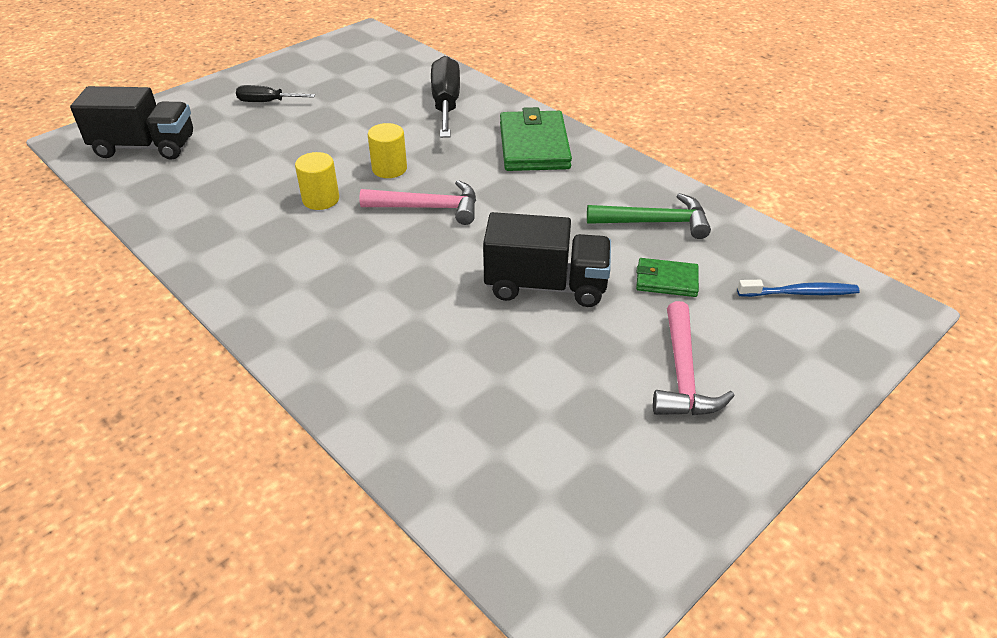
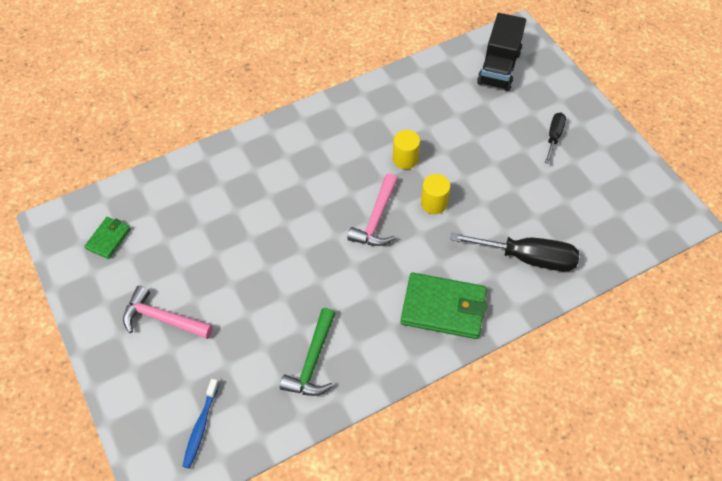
camera: 105 degrees right, 15 degrees up
black truck [483,212,611,307] -> none
green wallet [636,258,699,297] -> green wallet moved to [84,217,131,259]

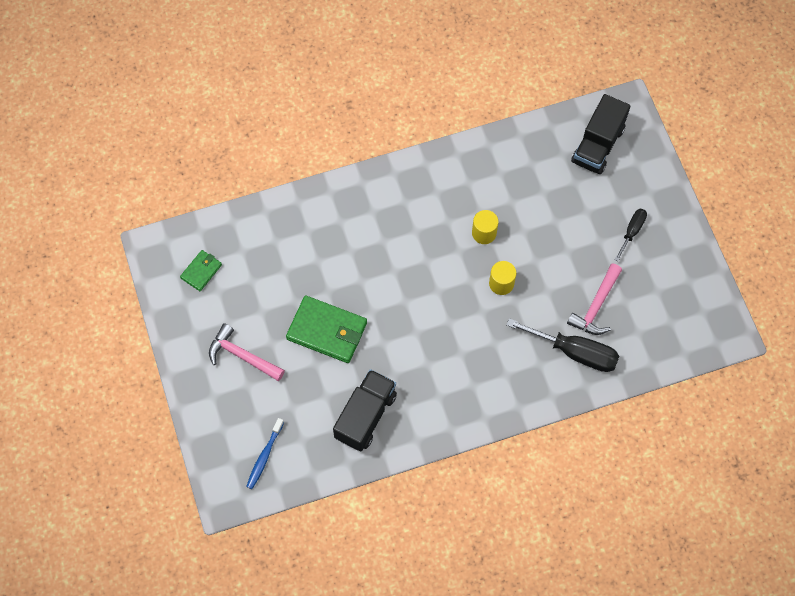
camera: 10 degrees right, 10 degrees up
green hammer [280,308,336,396] -> black truck [333,369,397,451]
pink hammer [347,173,398,246] -> pink hammer moved to [567,264,622,335]
green wallet [401,273,487,339] -> green wallet moved to [286,295,367,363]

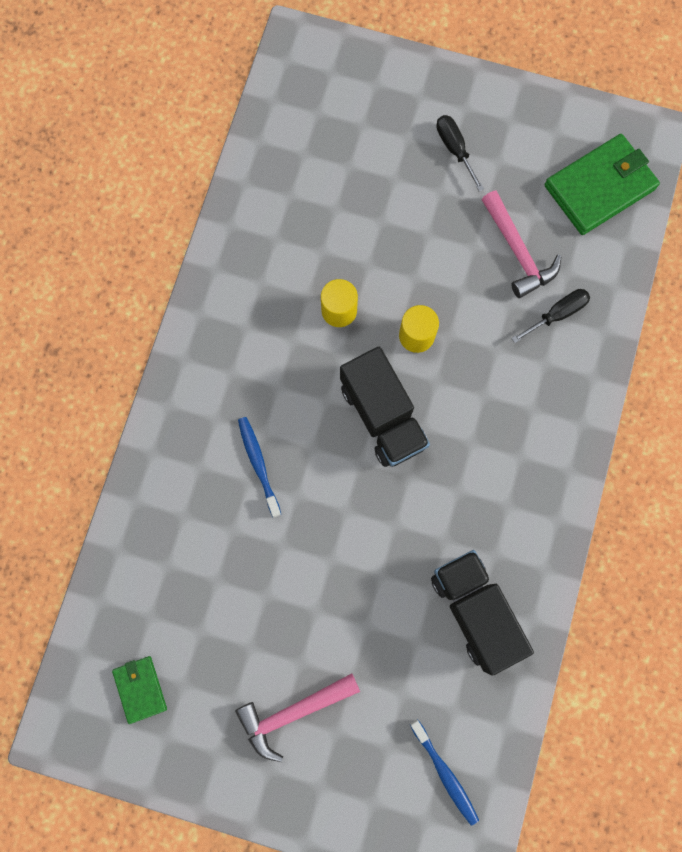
camera: 55 degrees left, 10 degrees up
green wallet [286,295,367,363] -> green wallet moved to [545,134,660,235]
black screwdriver [506,318,619,372] -> black screwdriver [511,289,590,343], size x0.56
black truck [571,94,630,174] -> black truck moved to [340,347,430,467]
none -> blue toothbrush [238,417,281,517]

